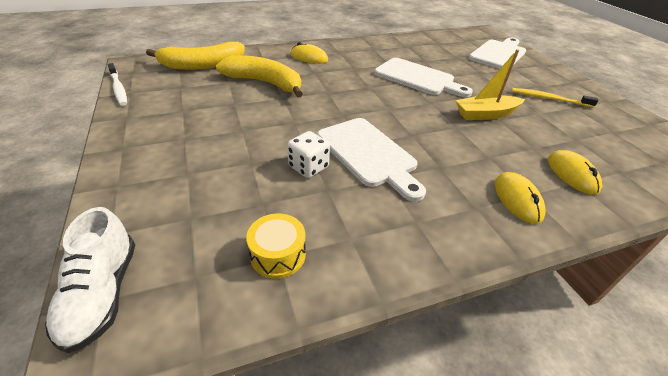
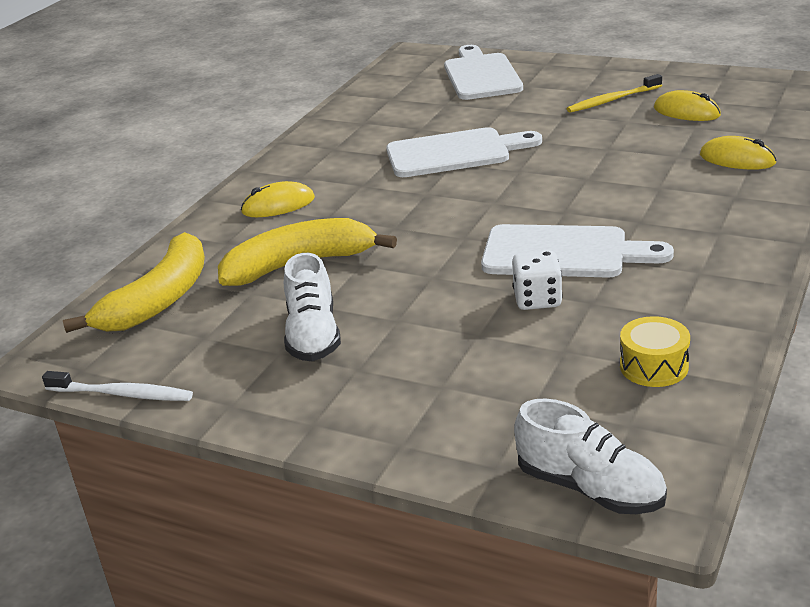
camera: 40 degrees left, 10 degrees down
yellow boat [456,49,525,120] -> none
yellow mouse [495,172,546,224] -> yellow mouse moved to [654,90,721,121]
none -> white shoe [284,253,341,361]

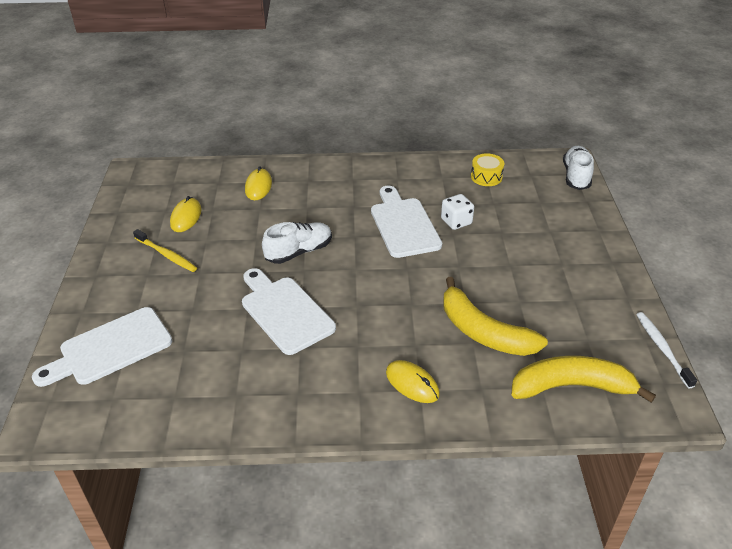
camera: 120 degrees left, 10 degrees up
white shoe [284,253,341,361] -> white shoe moved to [262,222,332,264]

